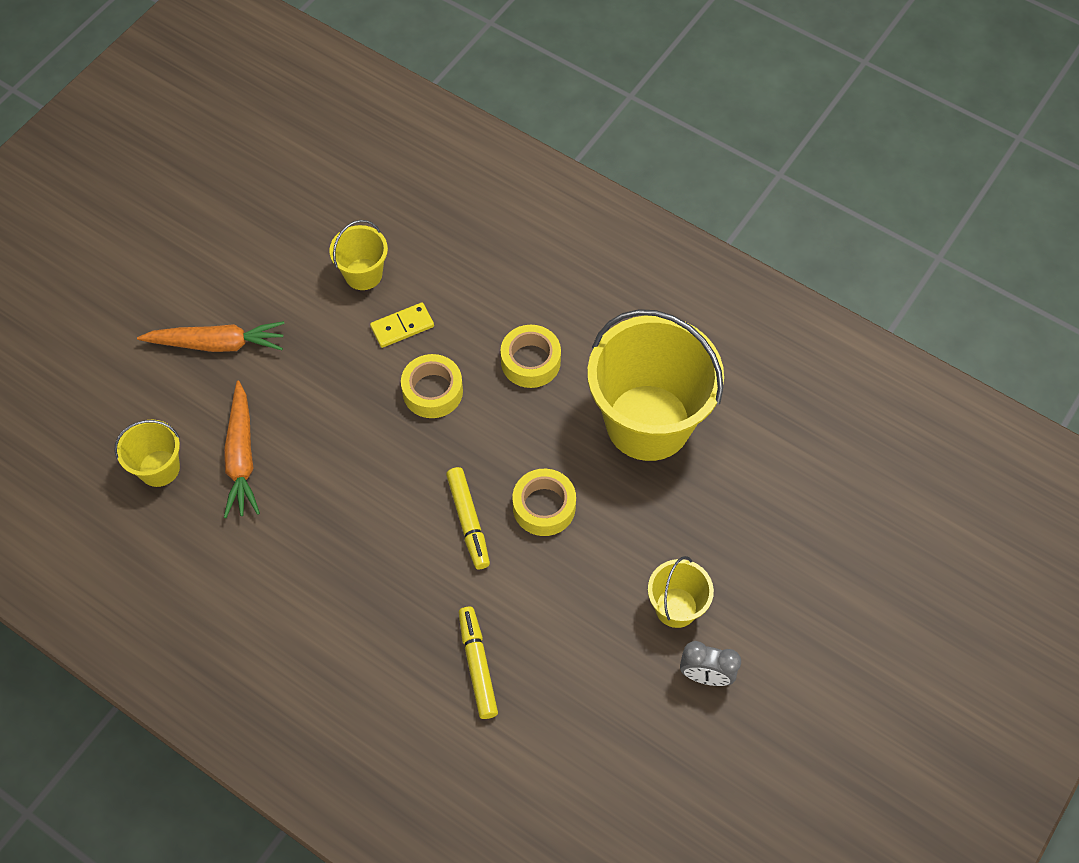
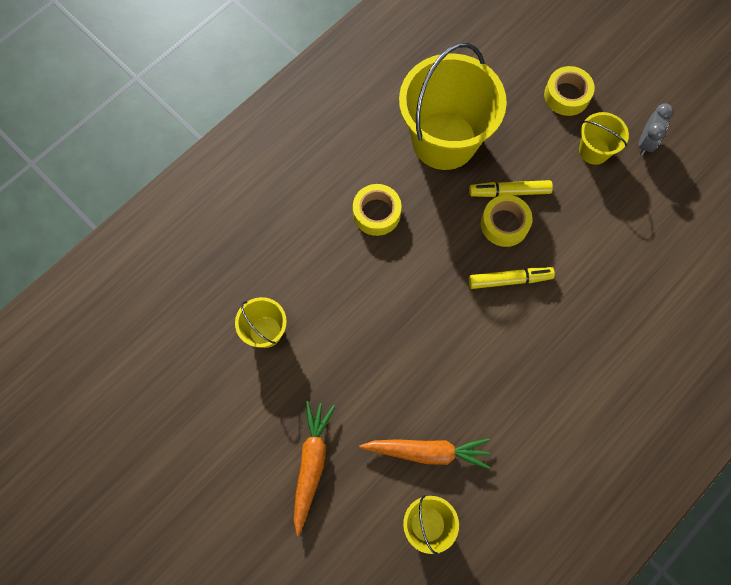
camera: 80 degrees left, 10 degrees up
yellow domino [370,303,434,348] -> none
yellow tape [401,354,463,418] -> yellow tape moved to [544,66,595,116]
yellow marker [459,607,498,719] -> yellow marker moved to [469,180,553,197]

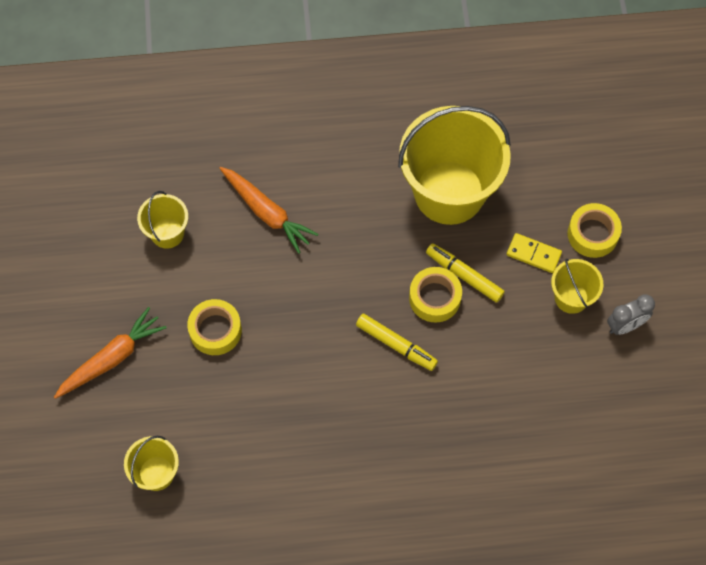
camera: 40 degrees right, 5 degrees down
yellow tape [353,184,402,236] -> yellow tape moved to [187,299,242,355]
orange carrot [359,438,490,469] -> orange carrot moved to [219,167,318,254]
none -> yellow domino [506,233,562,273]

